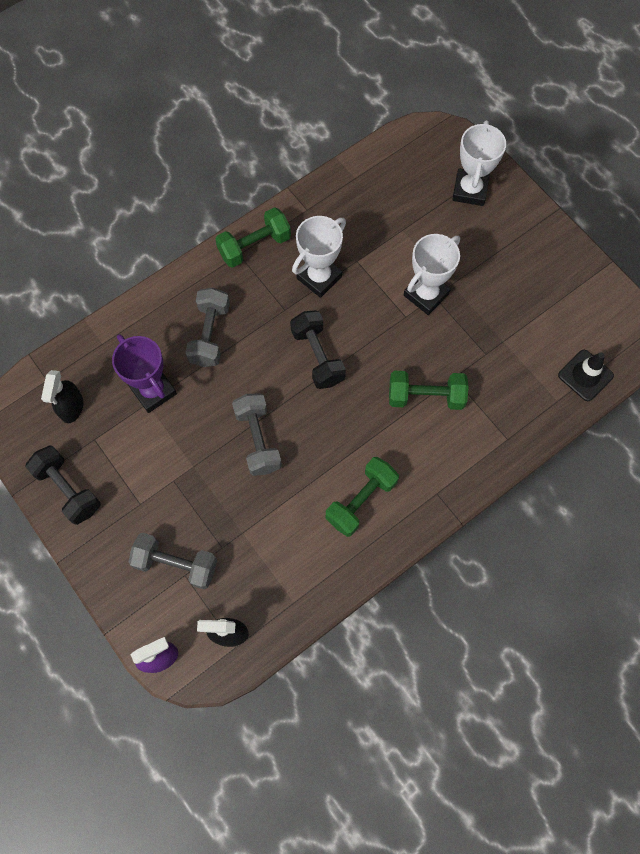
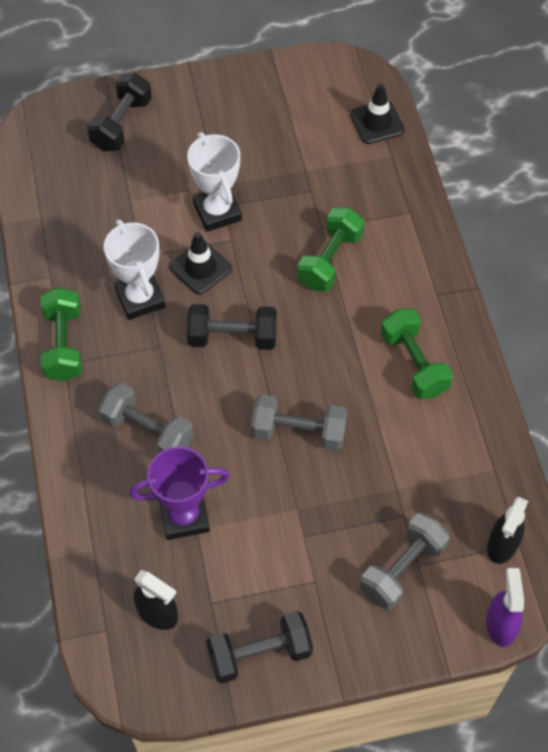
camera: 65 degrees left, 10 degrees down
white trophy [452,121,506,206] -> black dumbbell [87,73,152,151]
none -> black traffic cone [169,232,232,295]

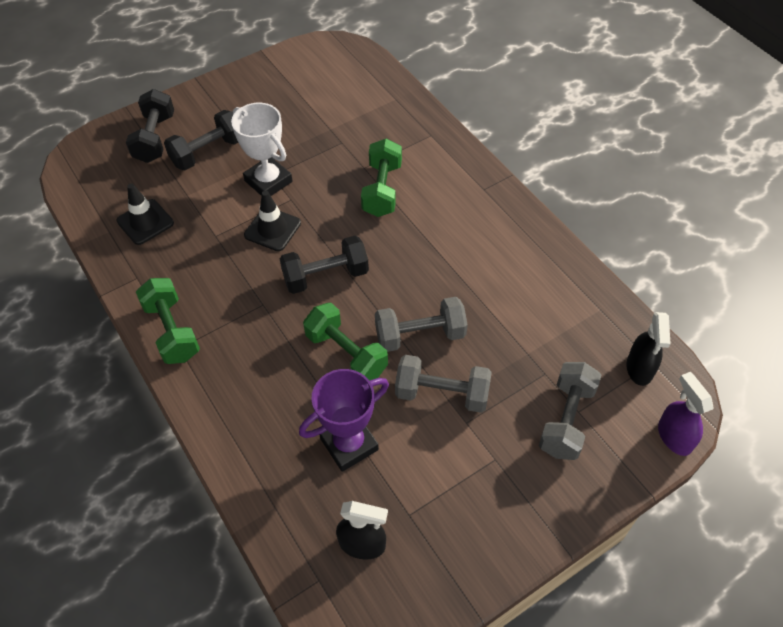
camera: 20 degrees left, 5 degrees down
grey dumbbell [98,383,194,453] -> grey dumbbell moved to [395,355,492,413]
white trophy [104,220,166,320] -> none
black dumbbell [206,611,313,684] -> black dumbbell moved to [164,110,238,170]
black traffic cone [350,84,405,144] -> black traffic cone moved to [116,183,174,245]
green dumbbell [381,308,453,399] -> green dumbbell moved to [303,303,388,381]

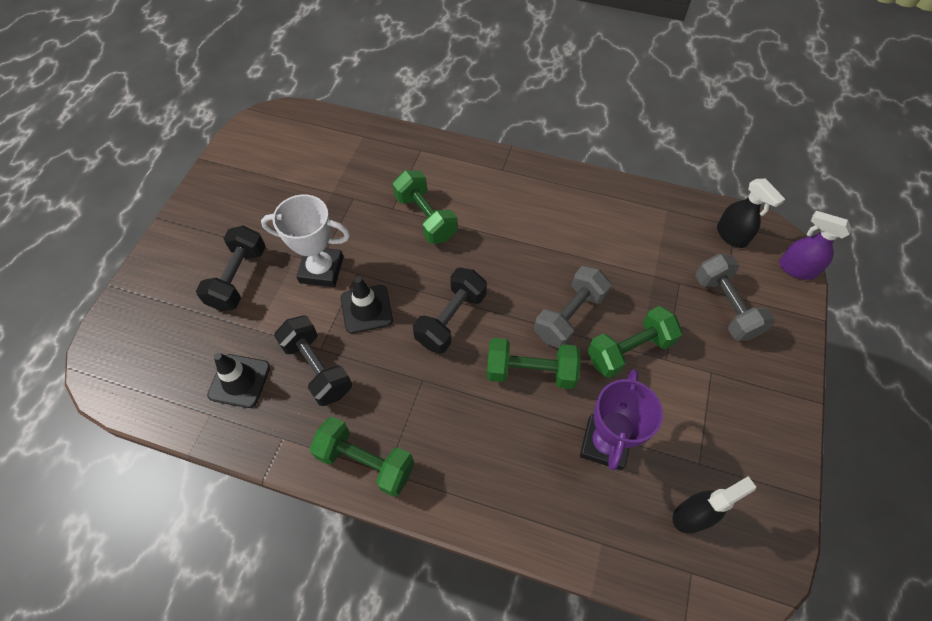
camera: 40 degrees left, 5 degrees up
black dumbbell [126,89,174,163] -> black dumbbell moved to [274,316,352,406]
grey dumbbell [395,355,492,413] -> green dumbbell [588,306,683,378]

